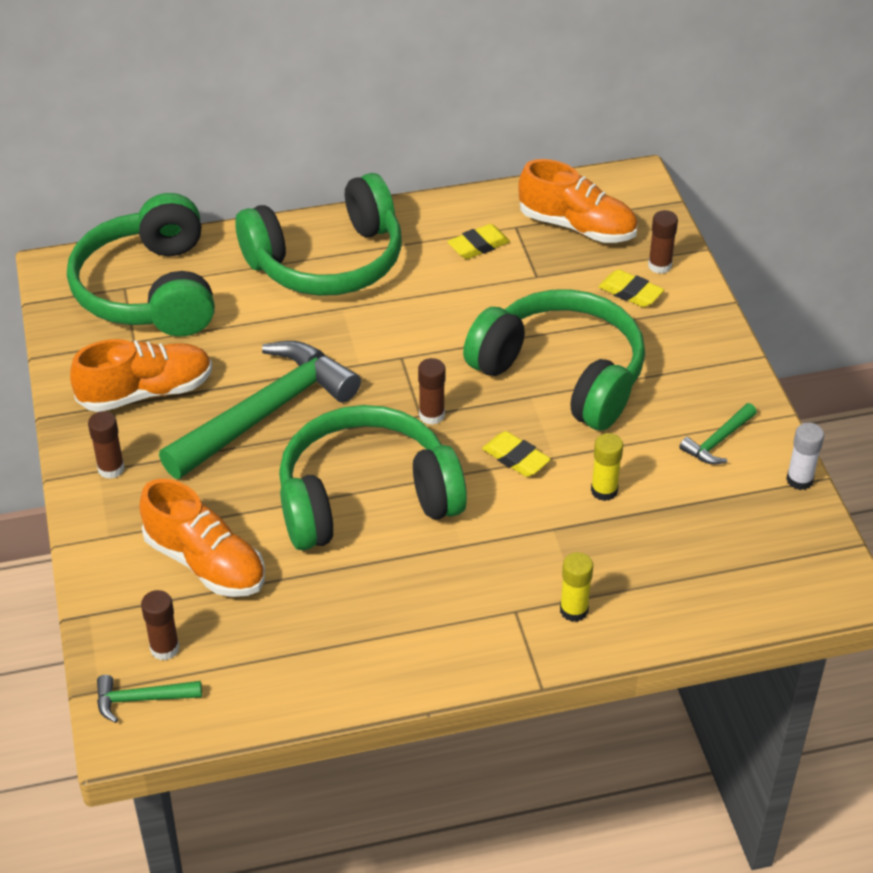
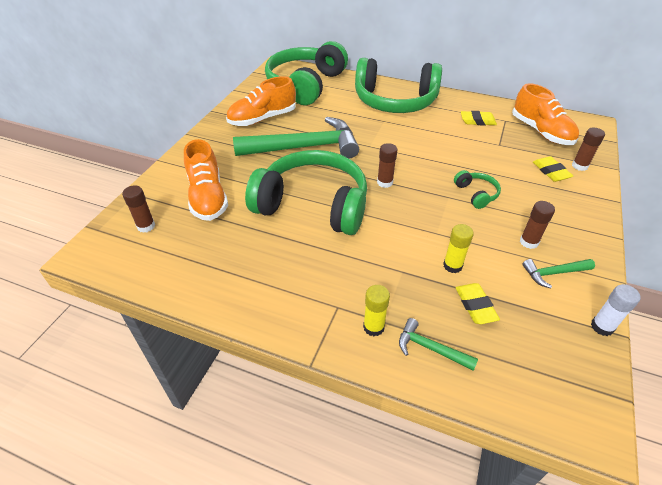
camera: 35 degrees right, 0 degrees up
orange shoe [70,339,212,412] -> orange shoe turned 135 degrees clockwise [226,76,296,126]
brown glue stick [88,411,125,479] -> brown glue stick moved to [520,201,555,249]
green hammer [97,675,202,723] -> green hammer moved to [399,318,478,371]
green headphones [463,289,645,430] -> green headphones [454,170,501,209], size x0.40
yellow eraser [482,431,551,477] -> yellow eraser moved to [456,283,500,324]

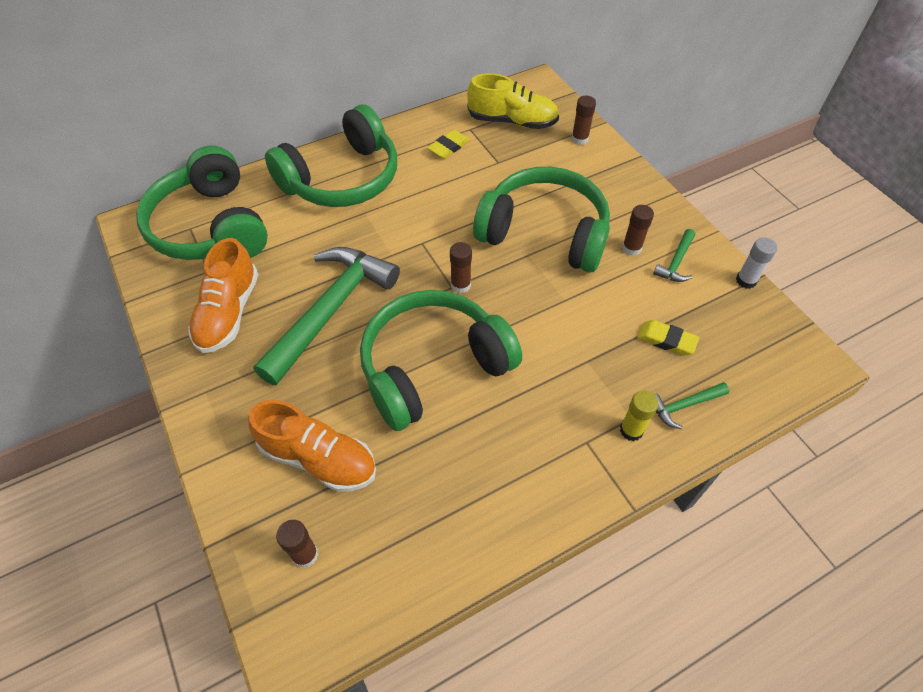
camera: 50 degrees left, 10 degrees up
yellow glue stick [443,224,474,273] -> none
green headphones [454,170,501,209] -> green headphones [473,167,610,273], size x2.47
orange shoe [512,83,579,145] -> yellow shoe [467,73,559,129]
yellow eraser [533,156,573,182] -> none

